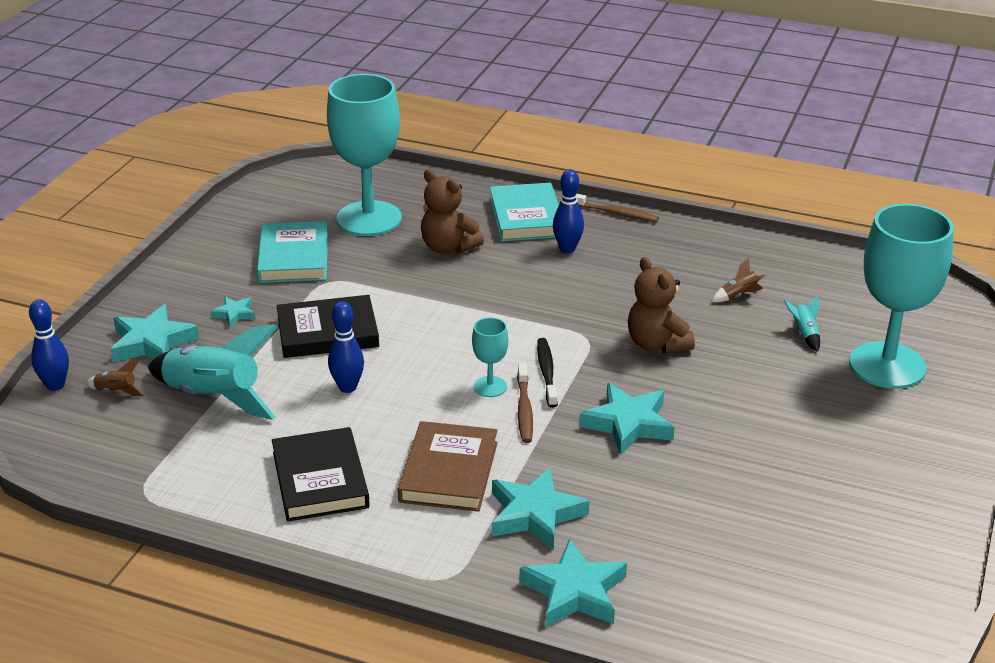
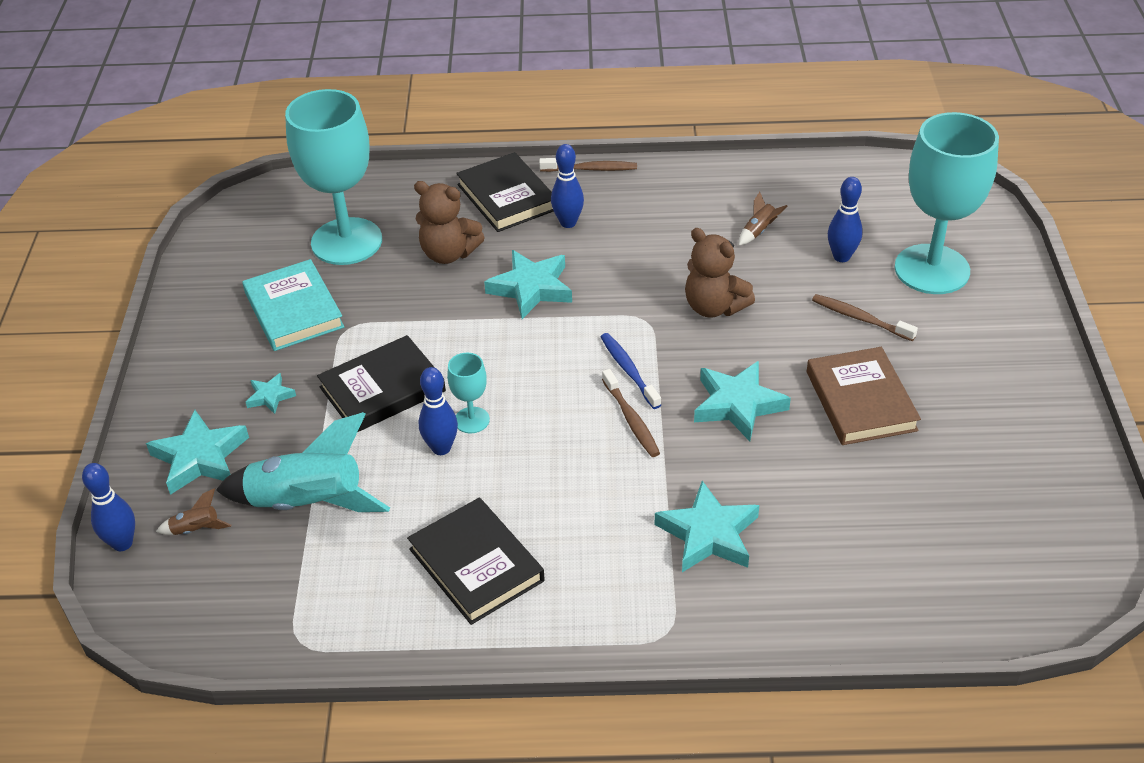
camera: 20 degrees left, 10 degrees up
brown book [398,421,498,512] -> brown book moved to [807,347,921,445]
turquoise goblet [472,317,508,397] -> turquoise goblet moved to [447,353,490,433]
turquoise book [490,183,559,242] -> black book [456,152,554,232]
turquoise star [519,539,627,627] -> turquoise star moved to [484,250,572,319]
black toothbrush [537,338,558,408] -> blue toothbrush [601,333,661,409]
turquoise rocket [784,296,820,352] -> blue bowling pin [828,177,863,262]
none -> brown toothbrush [812,294,918,341]

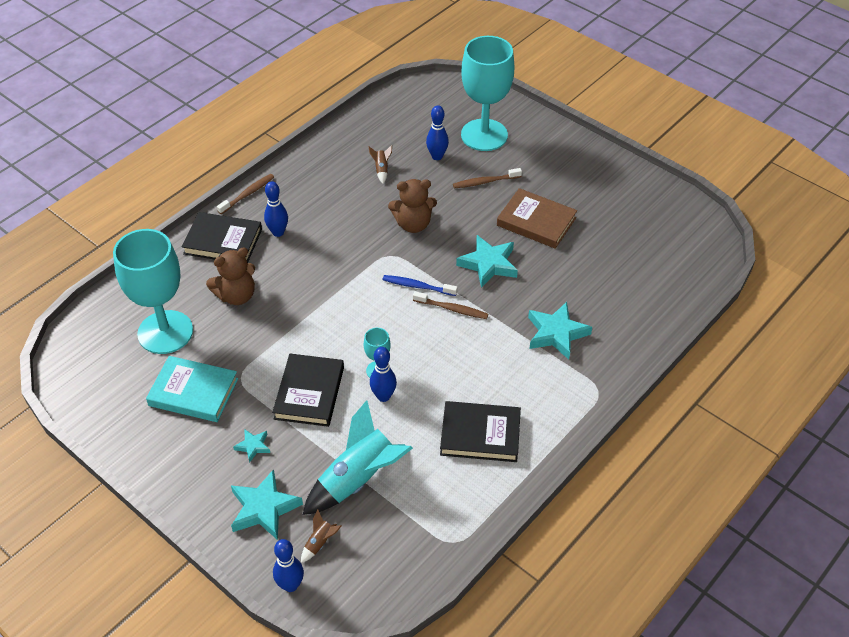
camera: 50 degrees left, 5 degrees up
turquoise star [484,250,572,319] -> none

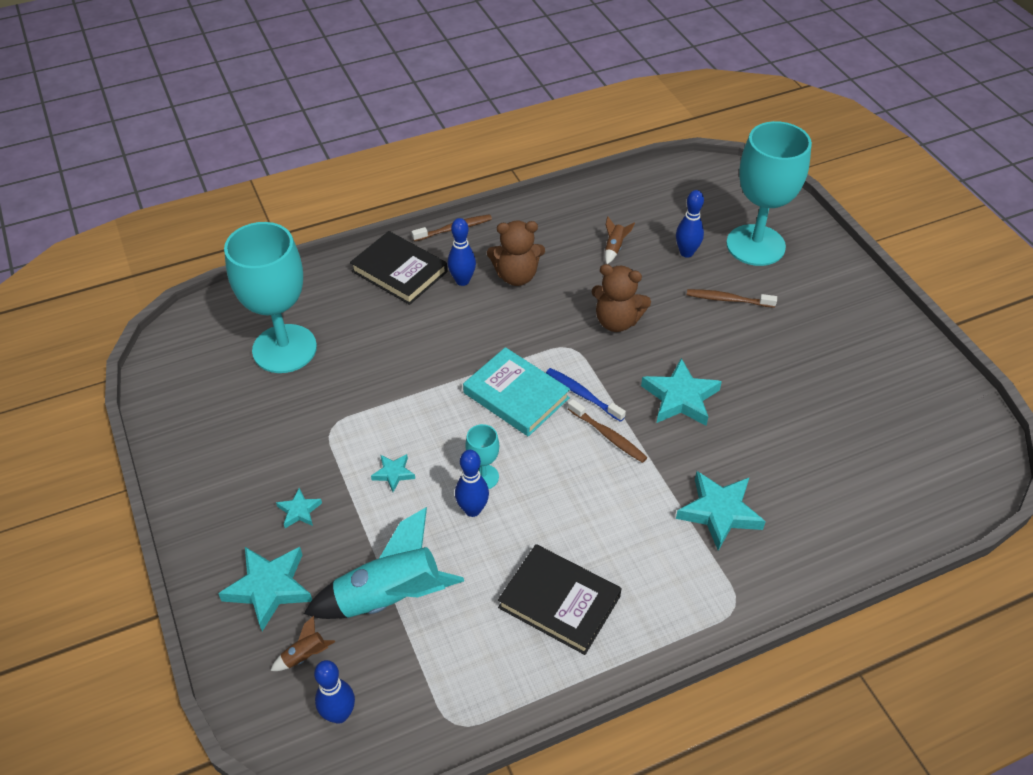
camera: 25 degrees right, 0 degrees up
turquoise book [146,356,238,422] -> turquoise book moved to [463,347,570,437]
brown teddy bear [206,247,255,305] -> brown teddy bear moved to [487,220,545,286]
black book [272,354,344,427] -> turquoise star [371,454,415,492]
blue bowling pin [273,539,304,592] -> blue bowling pin moved to [314,660,355,724]
brown book [497,188,577,249] -> none

